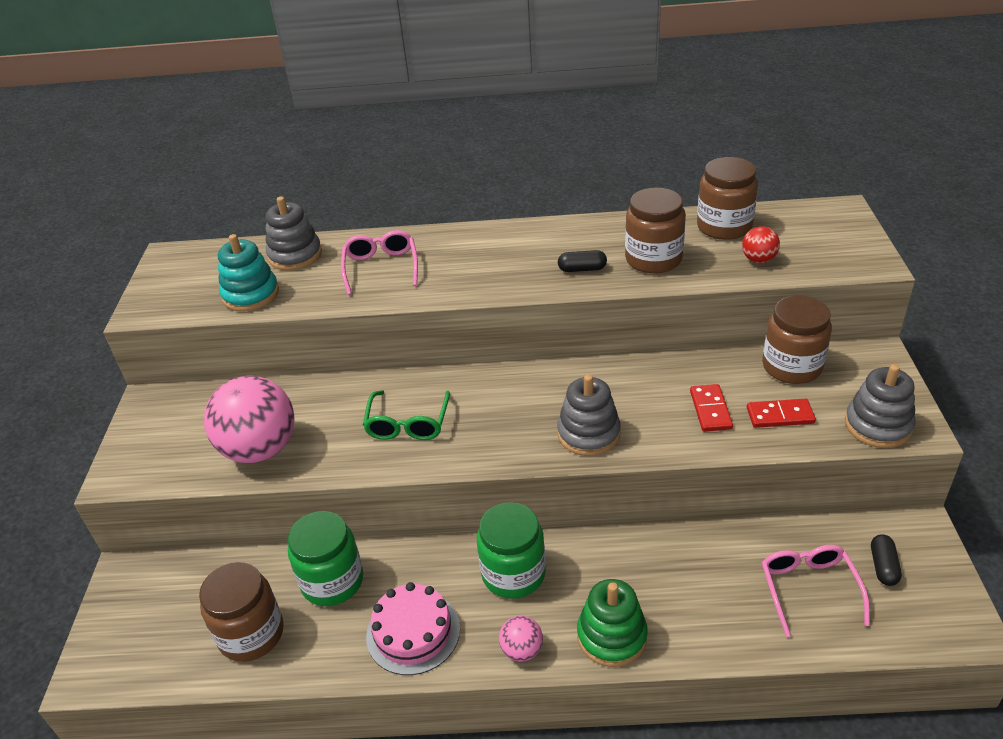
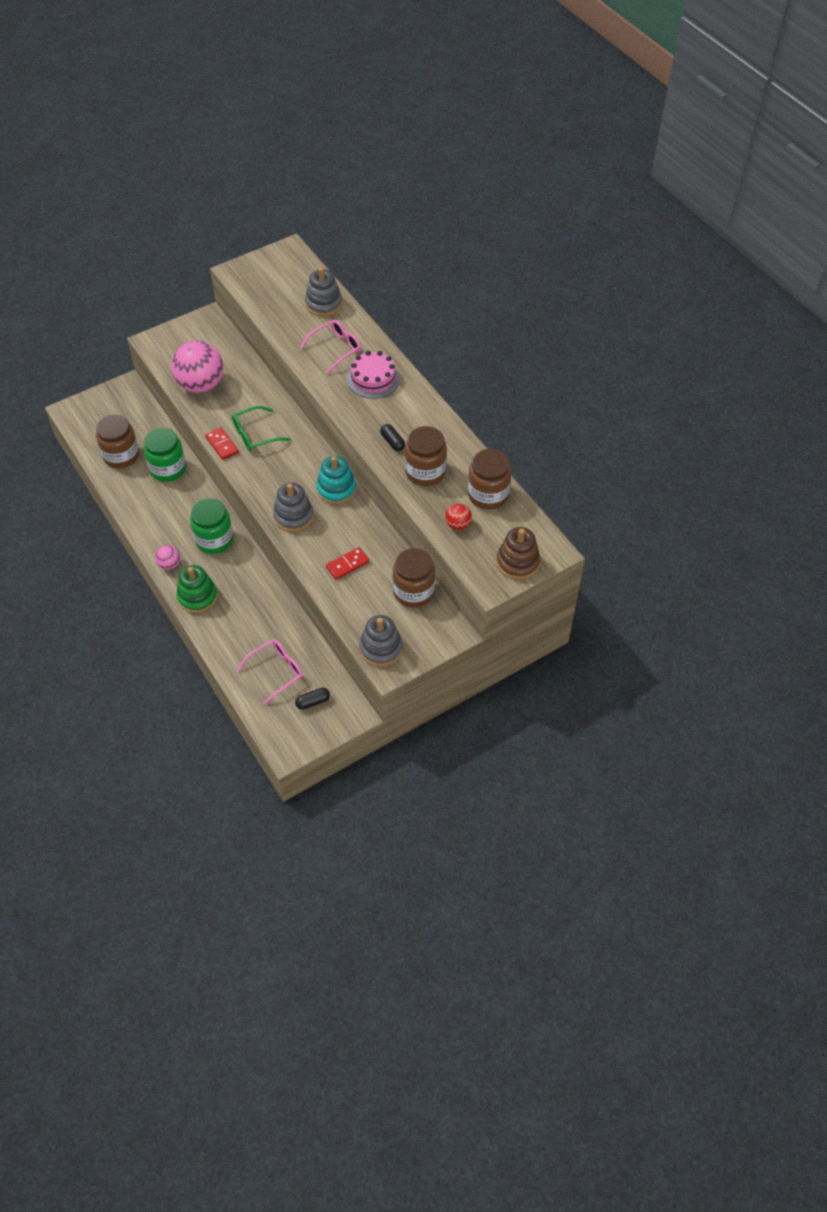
camera: 55 degrees right, 15 degrees up
turquoise stacking toy [218,234,279,312] -> turquoise stacking toy moved to [316,456,356,505]
pink cake [366,582,460,675] -> pink cake moved to [347,351,400,398]
red domino [747,399,816,428] -> red domino moved to [205,427,239,460]
none -> brown stacking toy [496,527,540,580]

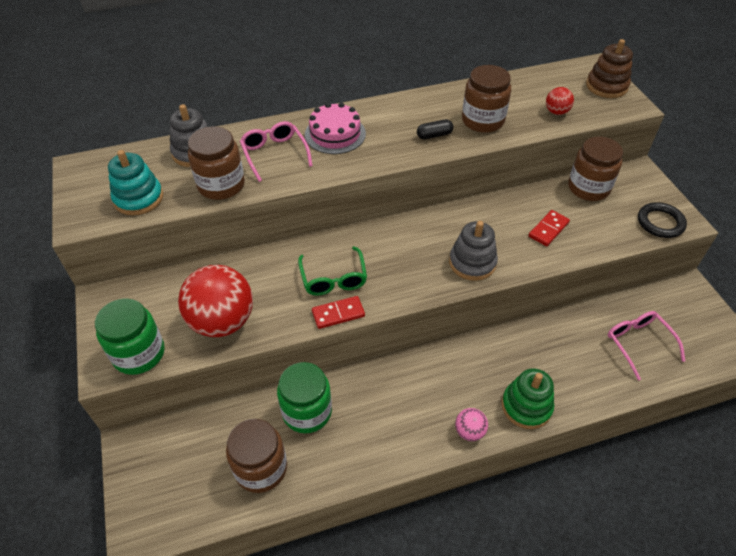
camera: 75 degrees left, 5 degrees down
pink ball [171,341,223,393] -> red ball [178,265,253,337]
green jar [190,498,233,554] -> green jar moved to [95,298,165,375]
black capsule [295,688,330,710] -> none
turquoise stacking toy [316,456,356,505] -> turquoise stacking toy moved to [108,150,163,215]
red domino [326,547,369,580] -> red domino turned 60 degrees clockwise [529,210,570,246]
grey stacking toy [359,615,403,667] -> black ring [638,202,687,238]
brown jar [468,449,512,510] -> brown jar moved to [188,127,245,200]

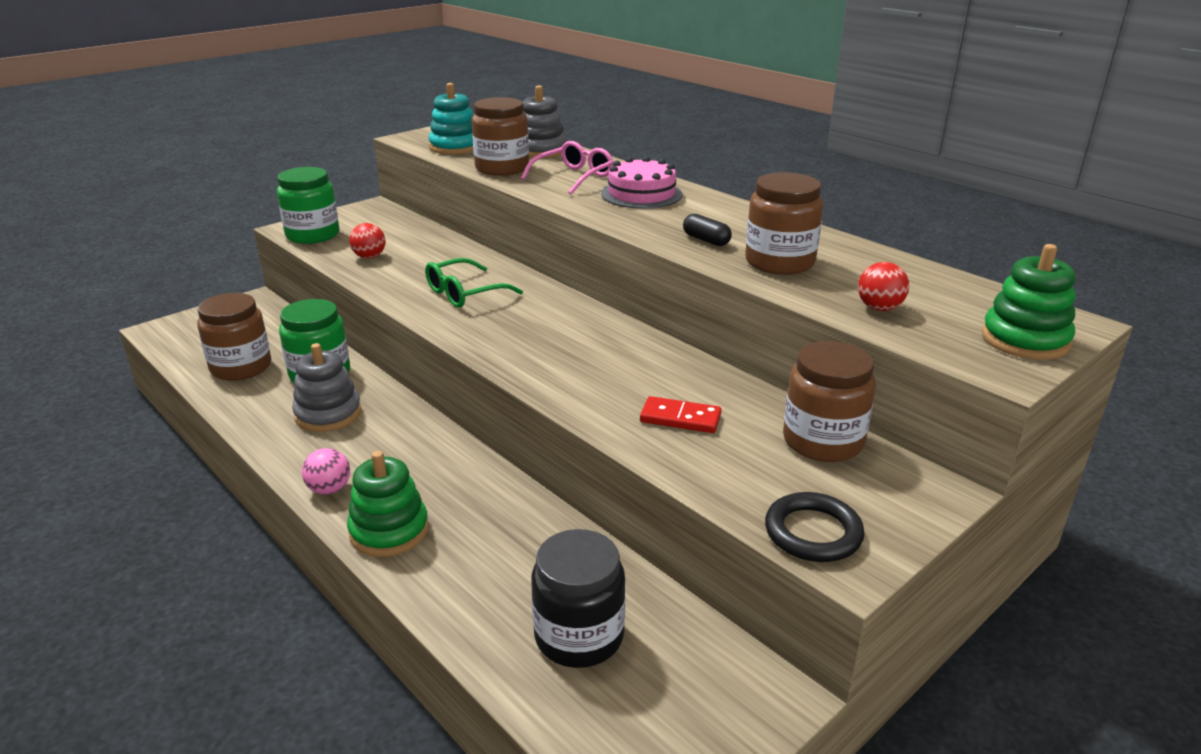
camera: 65 degrees right, 20 degrees down
red ball [178,265,253,337] -> red ball [349,223,386,259], size x0.45
red domino [312,296,365,329] -> none
grey stacking toy [449,221,498,281] -> grey stacking toy moved to [292,343,361,432]
brown stacking toy [586,39,633,98] -> green stacking toy [982,244,1076,360]
pink glasses [608,311,685,381] -> black jar [531,529,625,668]

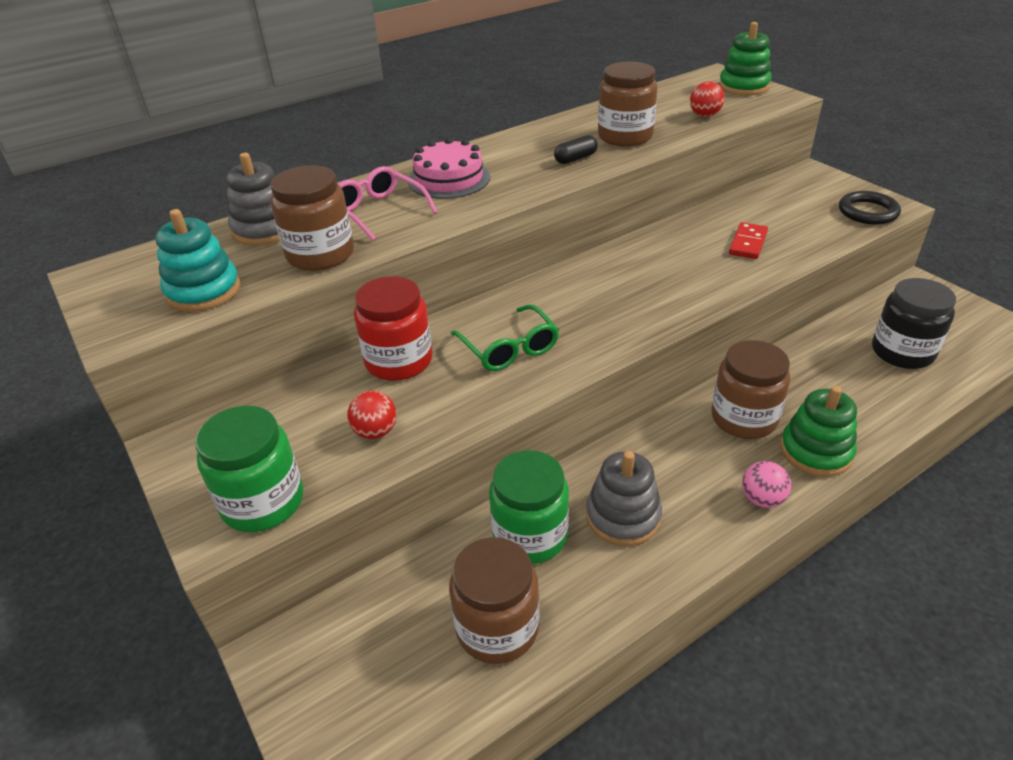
camera: 80 degrees left, 10 degrees up
brown jar [783,341,876,462] -> brown jar moved to [712,340,790,439]
none -> red jar [354,276,432,381]

